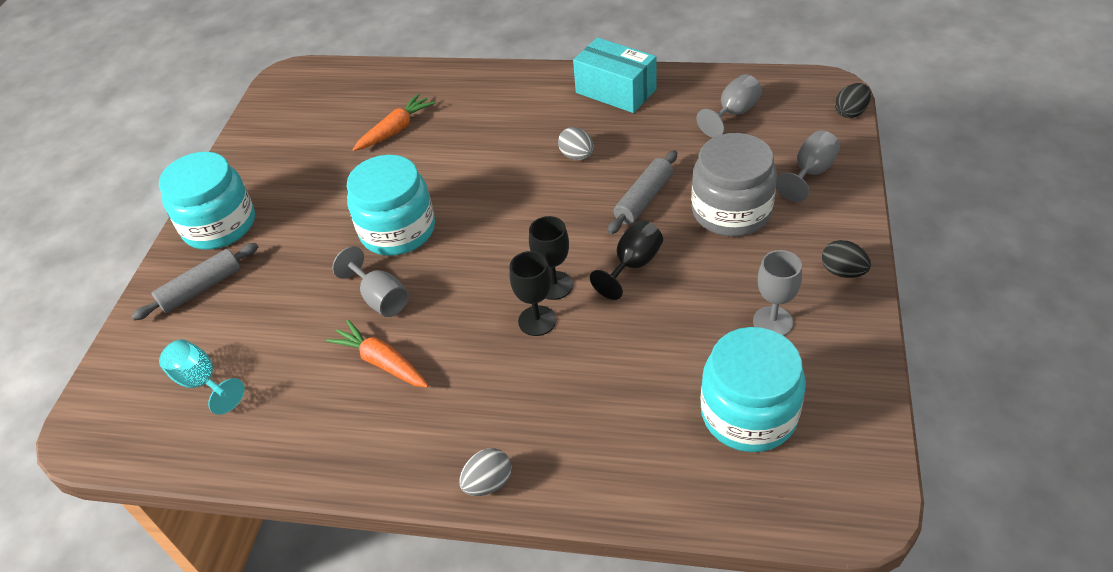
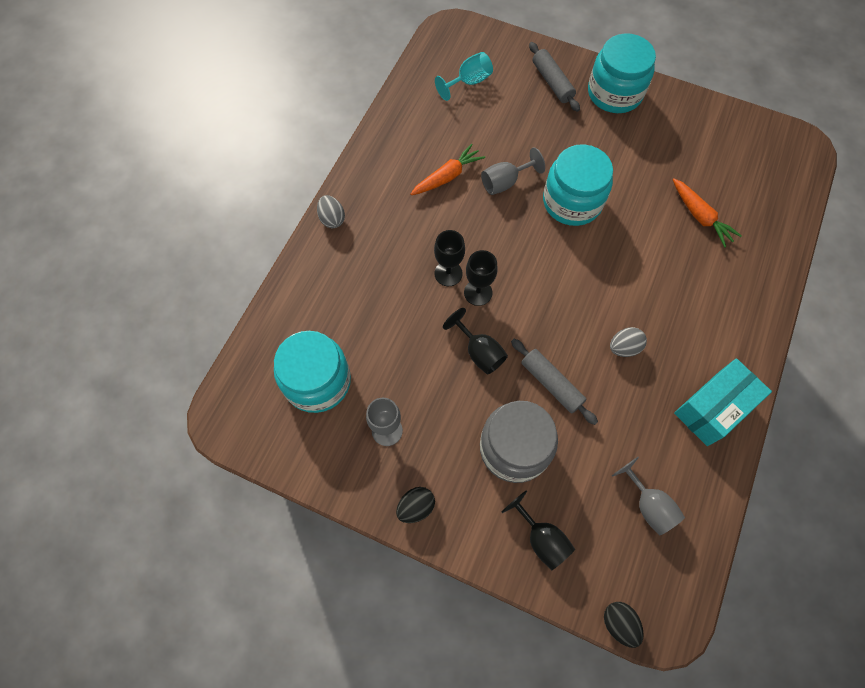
camera: 100 degrees right, 20 degrees up
grey goblet [776,130,840,202] -> black goblet [502,491,575,570]

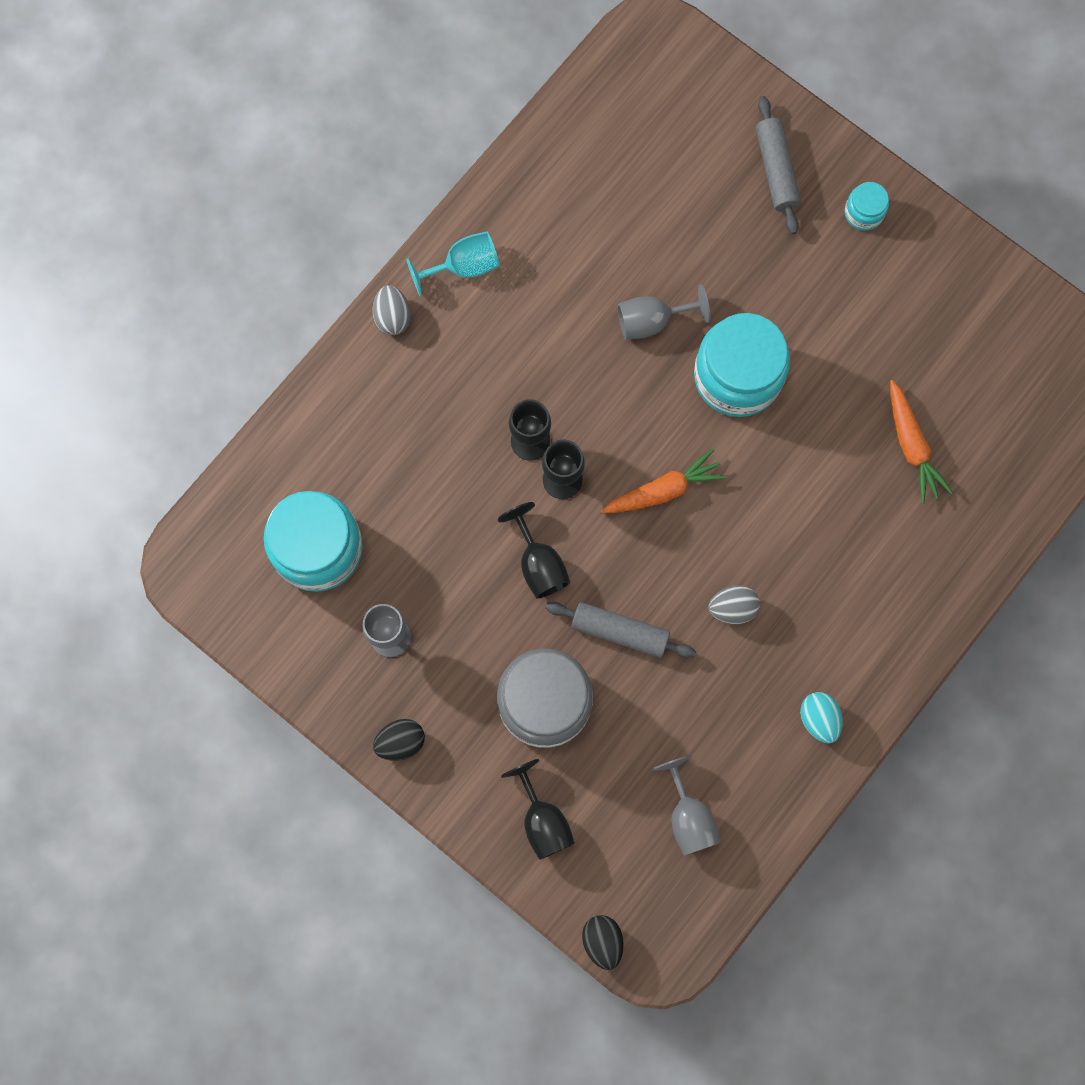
camera: 15 degrees right, 10 degrees up
orange carrot [410,143,485,195] -> orange carrot moved to [601,449,727,514]
turquoise goblet [435,52,493,101] -> turquoise goblet moved to [406,232,500,296]
grey rolling pin [511,339,598,425] -> grey rolling pin turned 45 degrees counterclockwise [545,602,696,658]
turquoise jar [588,33,656,113] -> turquoise jar [844,182,889,231], size x0.46
turquoise box [674,358,772,446] -> turquoise egg [800,692,843,743]

